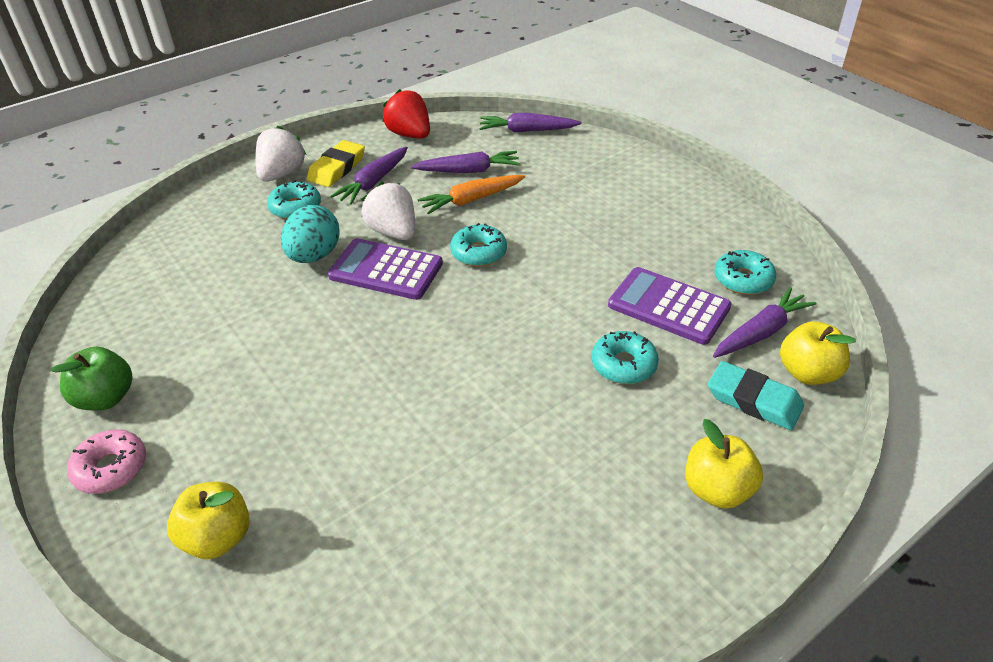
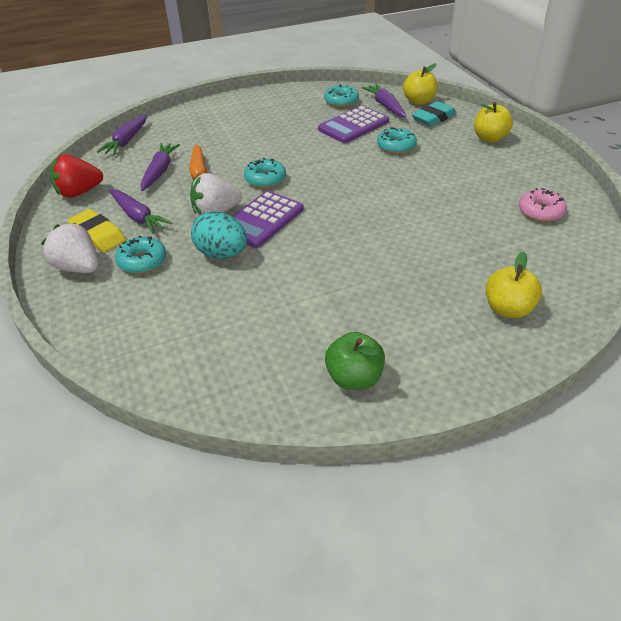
camera: 75 degrees left, 0 degrees up
pink donut [67,429,146,494] -> pink donut moved to [518,188,567,222]

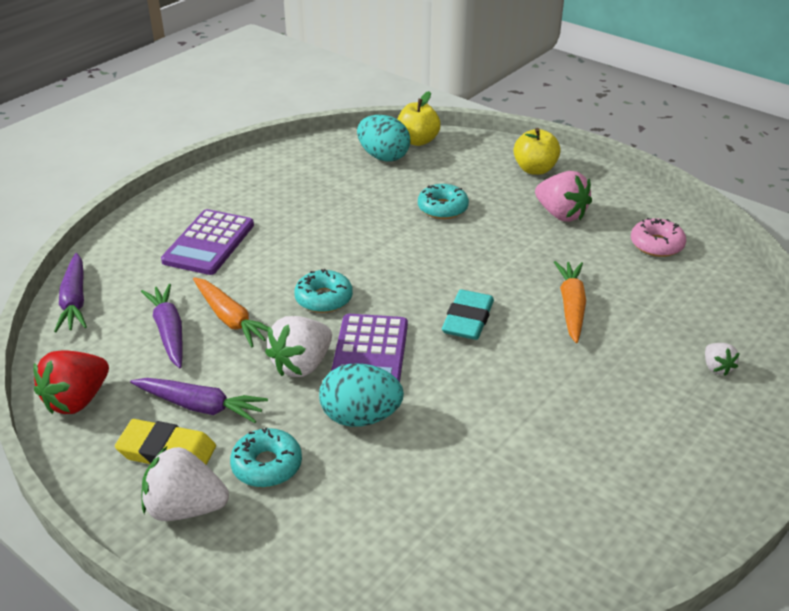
camera: 30 degrees left, 5 degrees down
purple calculator [318,105,389,143] -> purple calculator moved to [161,209,254,275]
turquoise donut [324,84,359,108] -> none
green apple [325,332,385,390] -> none
purple carrot [361,84,407,117] -> turquoise egg [357,115,411,162]
turquoise eraser [412,101,456,126] -> turquoise eraser moved to [442,289,494,340]
yellow apple [486,251,542,318] -> white strawberry [705,343,739,376]
none -> pink strawberry [535,171,592,222]
none -> orange carrot [554,261,586,343]

